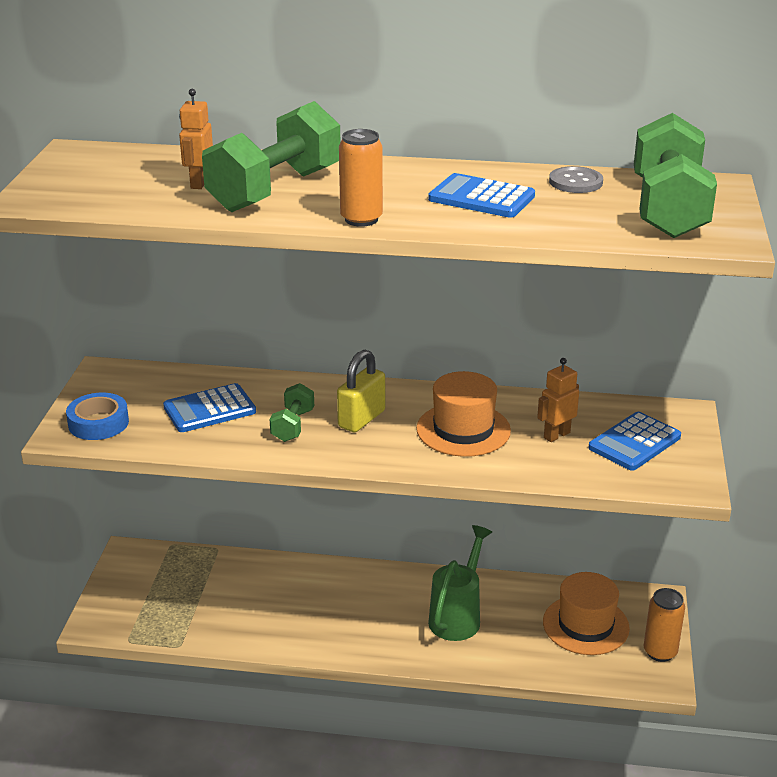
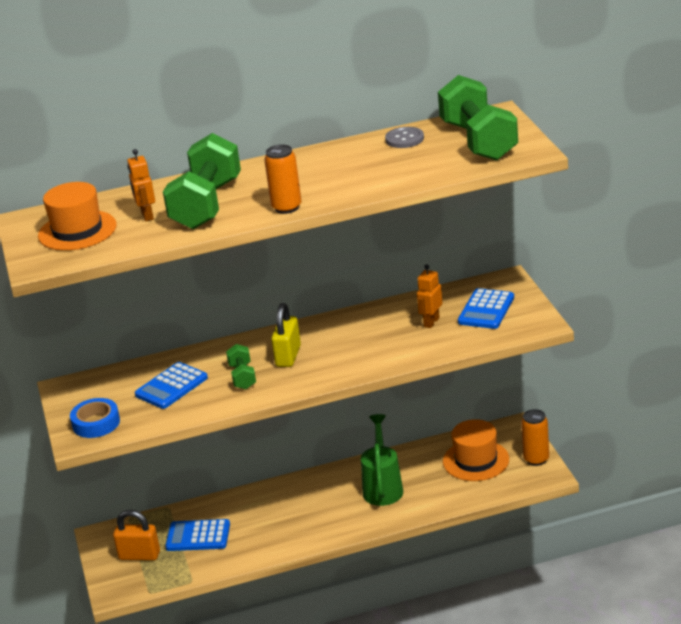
camera: 20 degrees left, 0 degrees up
orange hat [416,371,511,457] -> orange hat moved to [38,182,117,251]
blue calculator [428,173,535,218] -> blue calculator moved to [165,519,230,551]
none -> orange padlock [113,510,160,561]

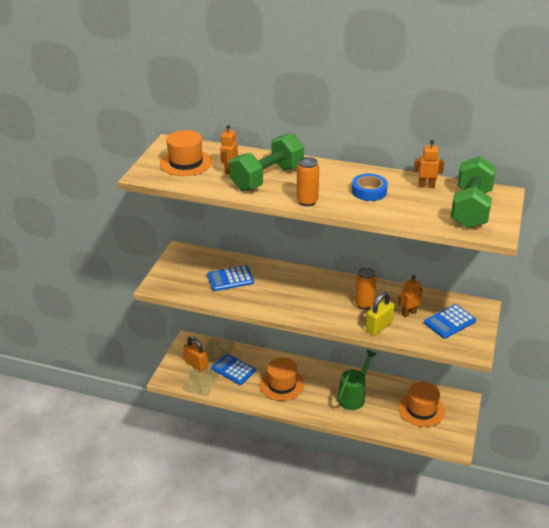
camera: 30 degrees right, 5 degrees up
blue tape [70,398,120,438] -> blue tape moved to [352,174,388,201]
green dumbbell [226,344,256,390] -> none
yellow padlock [271,303,301,367] -> yellow padlock moved to [366,292,394,336]
grey button [385,127,424,148] -> orange robot [414,140,444,188]
orange can [521,409,549,466] -> orange can moved to [355,267,377,309]
none -> orange hat [260,357,304,401]

